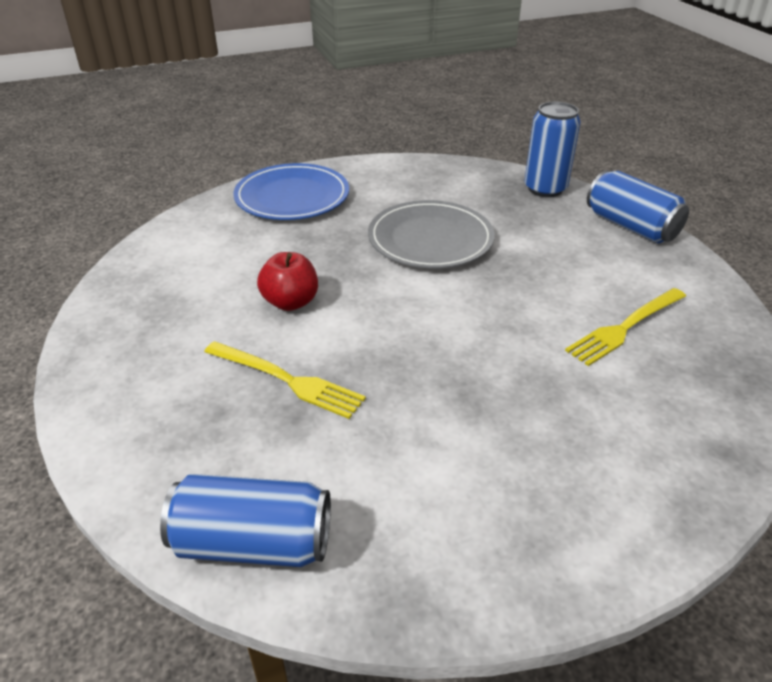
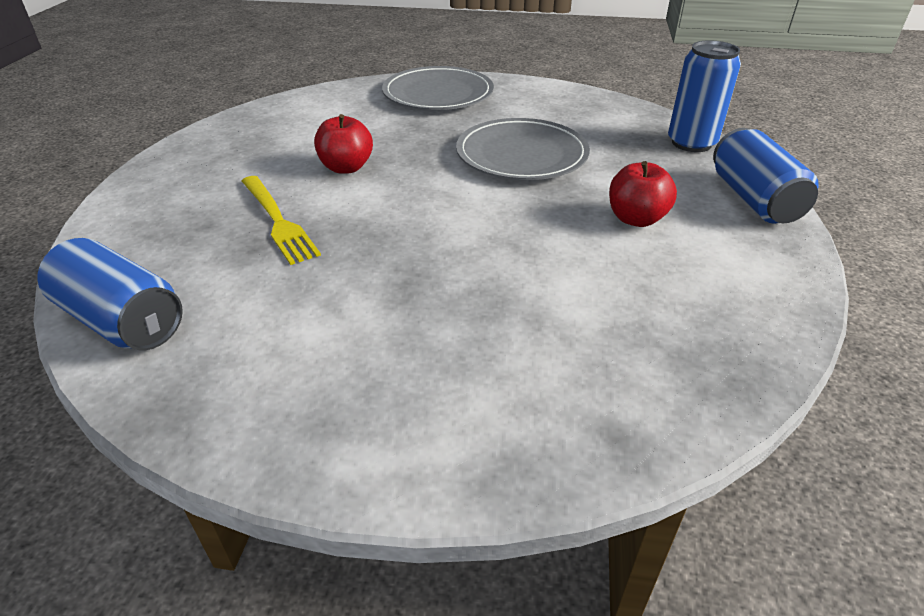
camera: 30 degrees right, 0 degrees up
blue plate [233,163,349,220] -> grey plate [382,66,494,110]
yellow fork [565,288,686,366] -> none
none -> red apple [609,161,677,227]

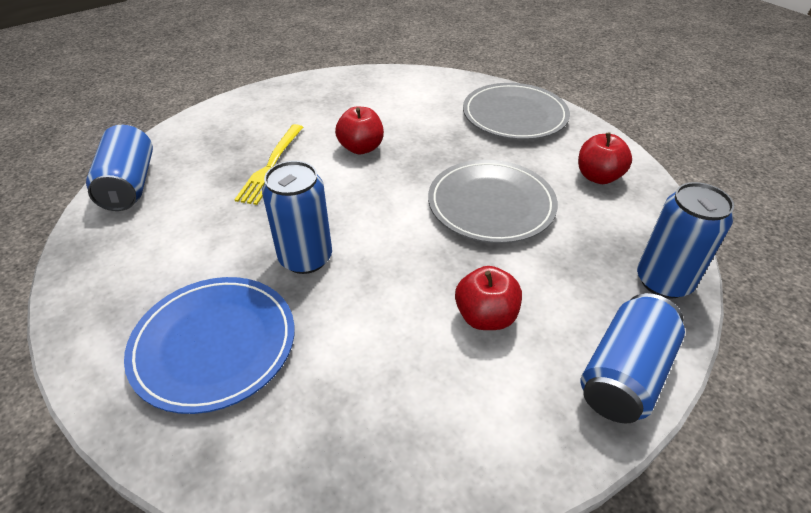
camera: 45 degrees right, 5 degrees up
none -> blue plate [124,277,295,414]
none -> blue can [262,161,332,274]
none -> red apple [578,132,632,184]

